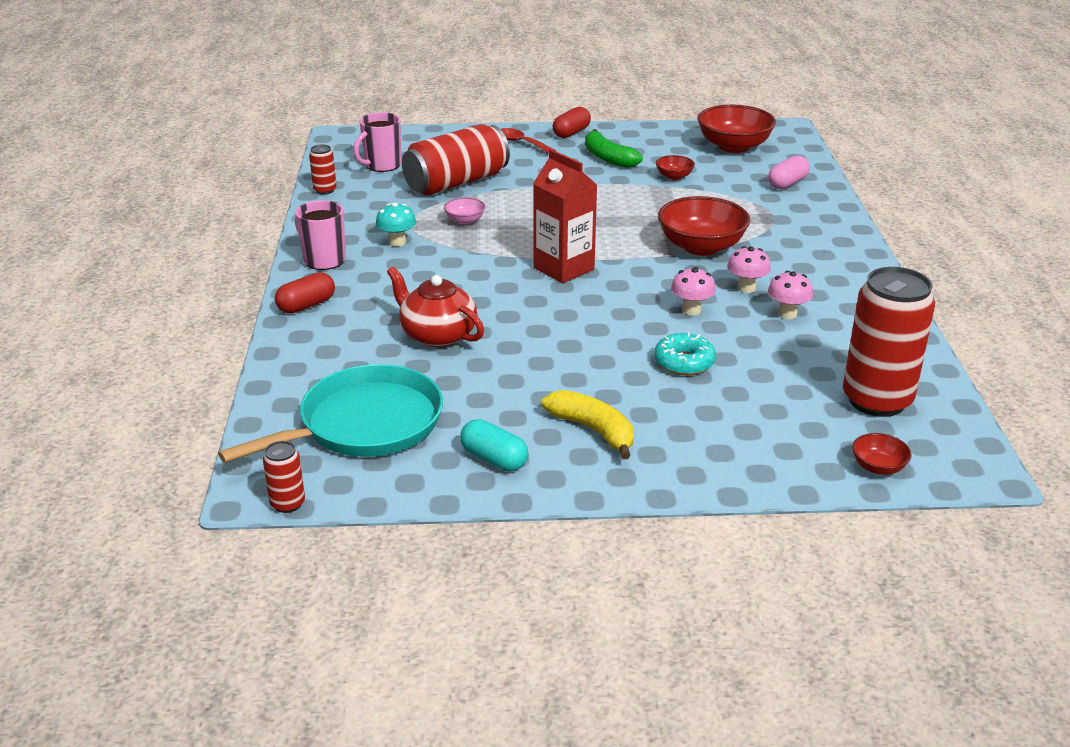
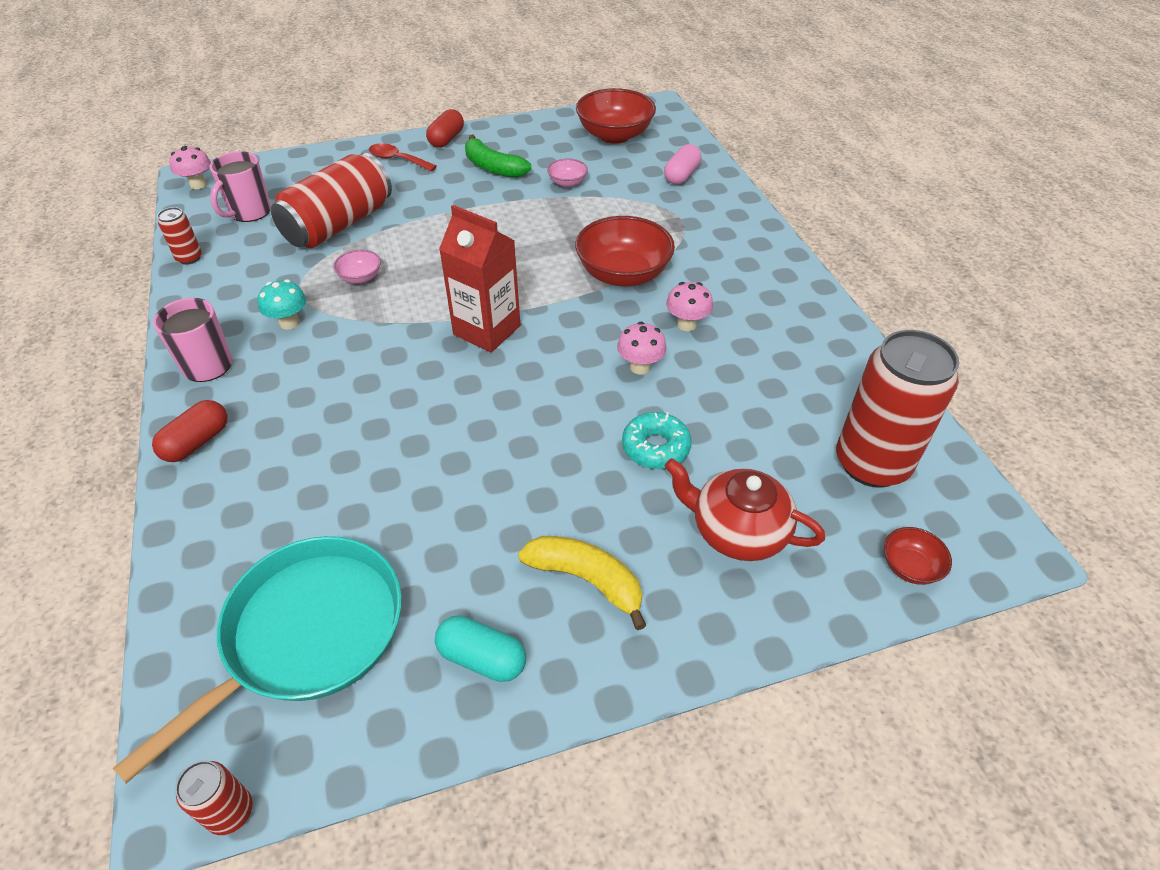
camera: 15 degrees left, 15 degrees up
red teapot [387,266,484,347] -> red teapot moved to [665,458,825,561]
red bowl [656,155,695,180] -> pink bowl [547,159,588,187]
pink mushroom [768,271,813,319] -> pink mushroom moved to [169,146,211,189]

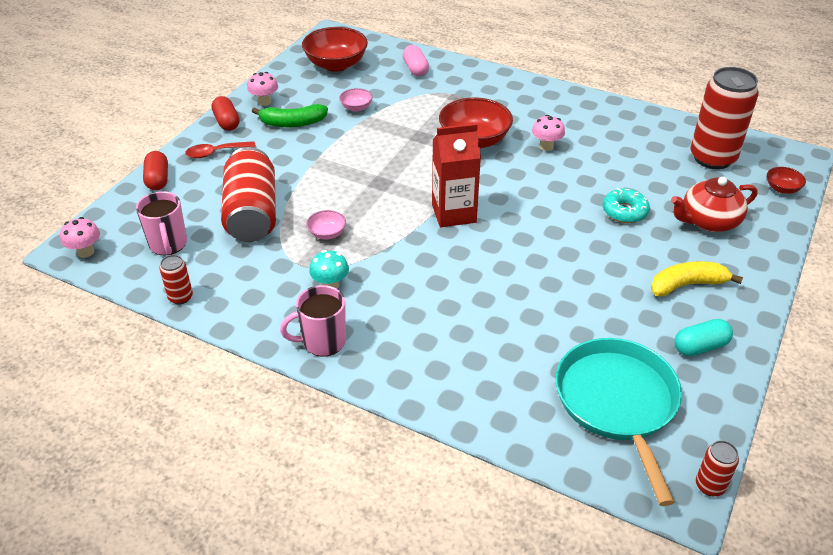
camera: 45 degrees left, 5 degrees down
red capsule [152,400,227,462] -> red capsule moved to [143,151,168,190]
pink mushroom [617,322,667,374] -> pink mushroom moved to [247,72,278,106]

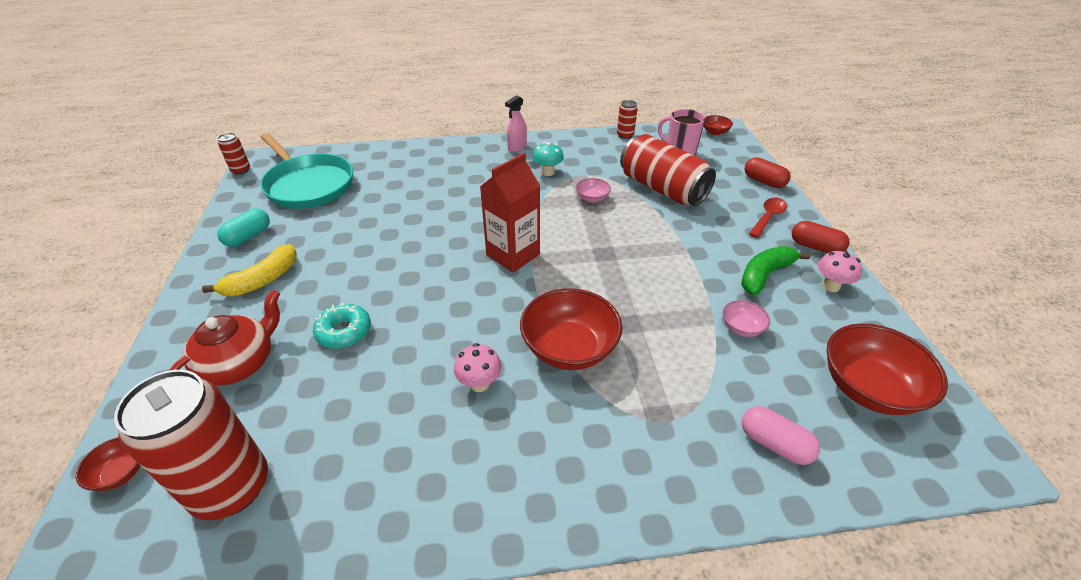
camera: 145 degrees right, 0 degrees up
pink mushroom [60,217,100,258] -> red bowl [704,115,733,135]
pink mug [280,285,346,357] -> pink spray bottle [505,95,527,152]

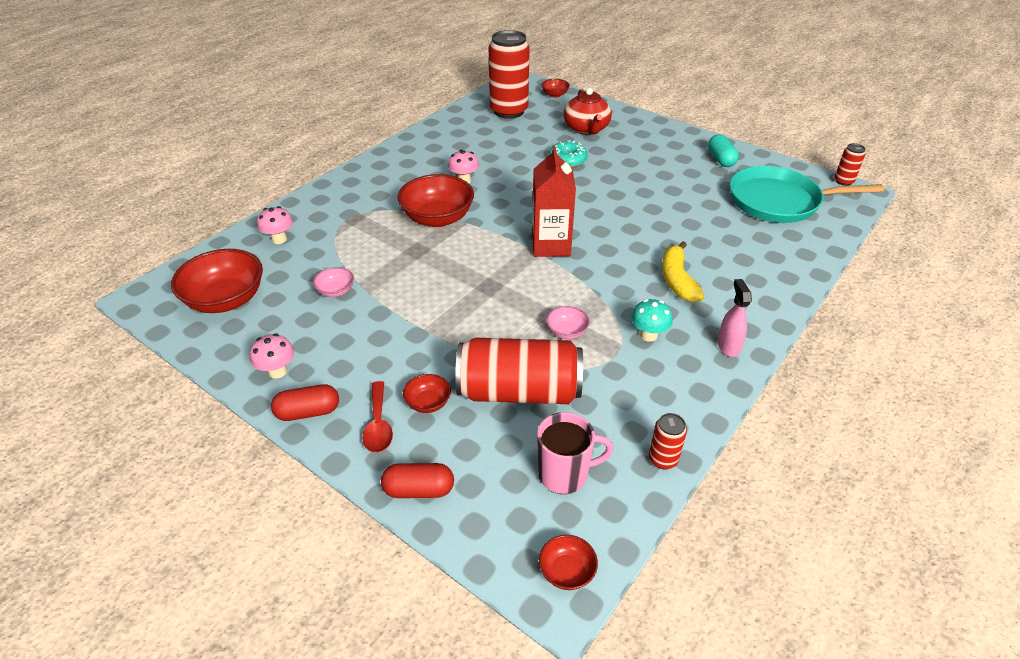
camera: 135 degrees right, 0 degrees up
yellow banana [202,244,297,297] -> yellow banana moved to [662,241,704,302]
green banana [741,246,810,295] -> none
pink capsule [742,406,820,465] -> pink mushroom [257,206,293,244]
none -> red bowl [403,374,451,413]

